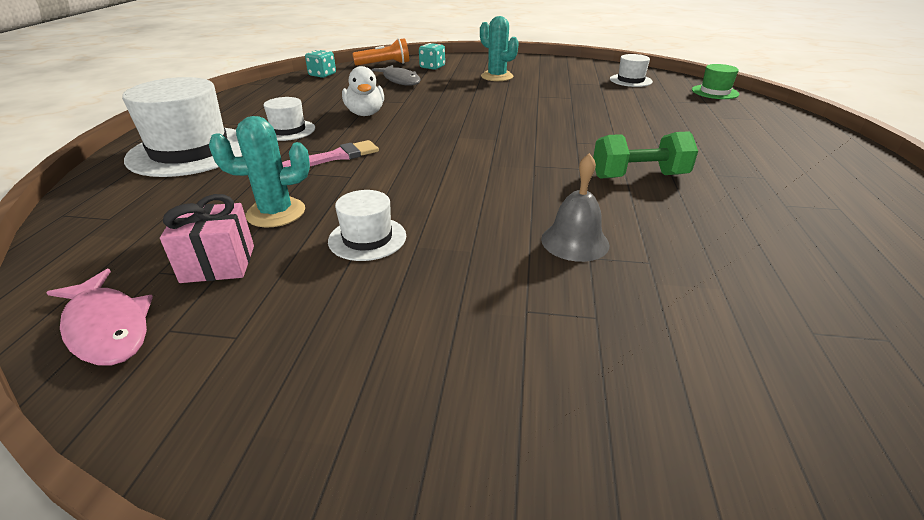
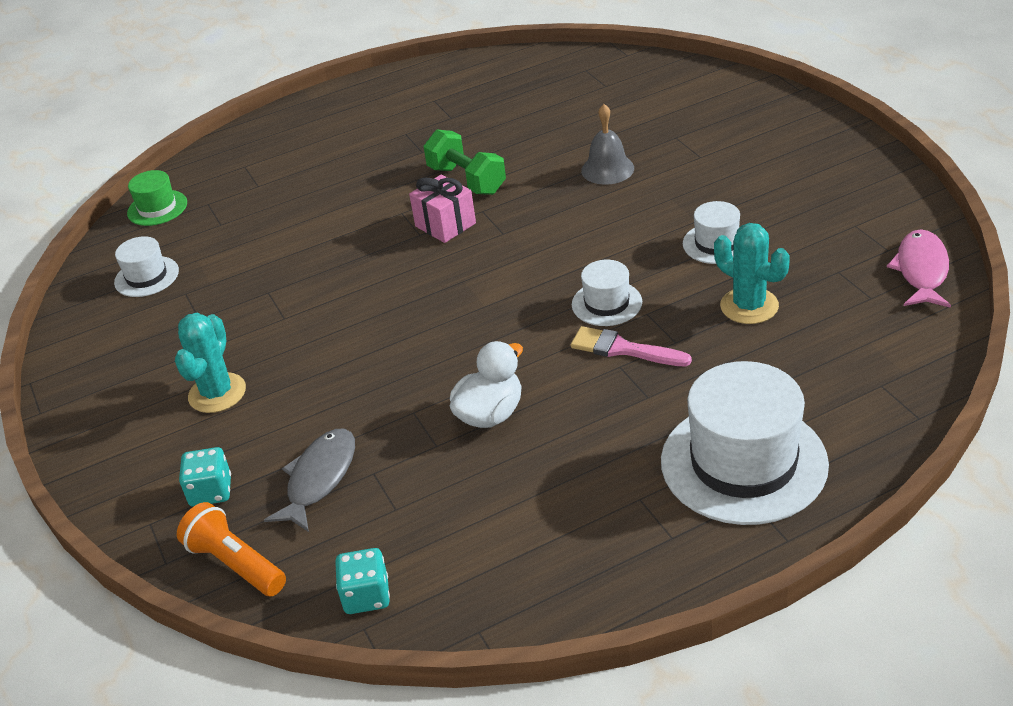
camera: 120 degrees left, 5 degrees up
pink gift [160,194,254,283] -> pink gift moved to [409,175,476,243]
white hat [263,97,315,141] -> white hat moved to [572,260,642,326]

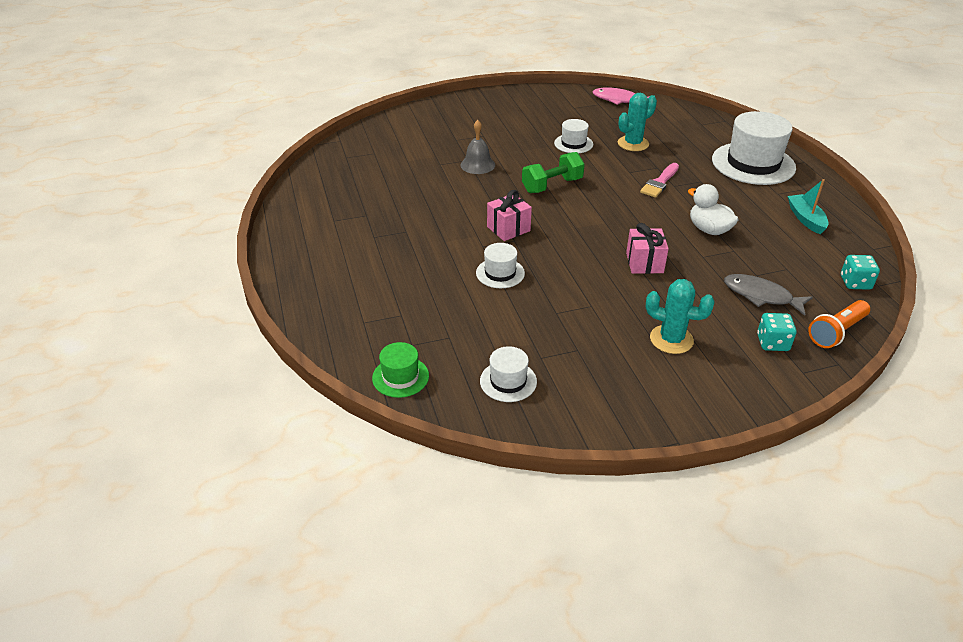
camera: 85 degrees left, 0 degrees up
green dumbbell [424,129,506,195] -> green dumbbell moved to [522,152,585,193]
white hat [572,260,642,326] -> white hat moved to [476,243,525,288]
none -> pink gift [626,223,669,274]
none -> turquoise boat [788,179,829,234]

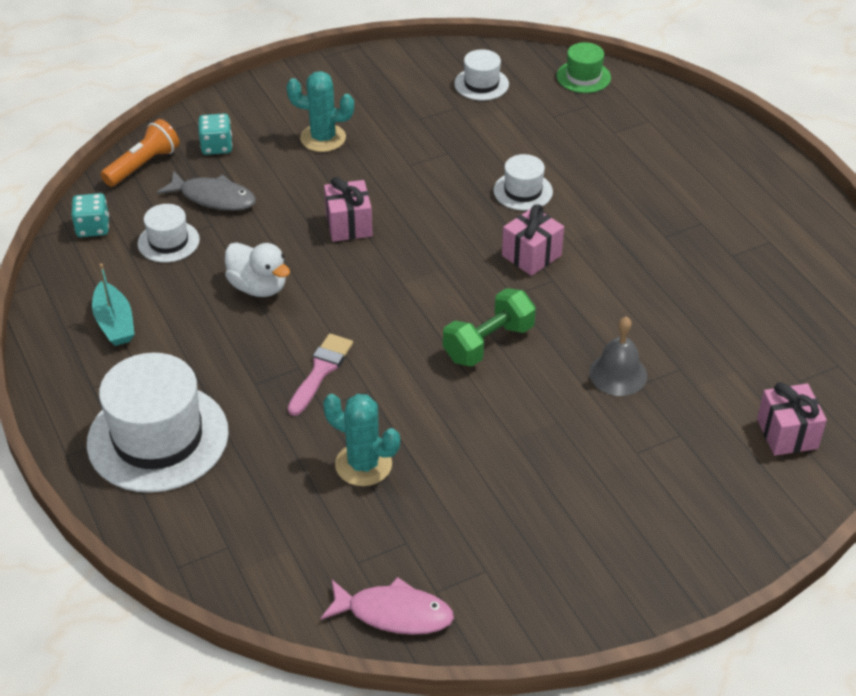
camera: 170 degrees right, 5 degrees up
white hat [554,119,593,153] -> white hat moved to [138,204,200,263]
turquoise cactus [618,93,657,151] -> turquoise cactus turned 75 degrees clockwise [323,394,400,486]
none -> pink gift [757,382,827,456]

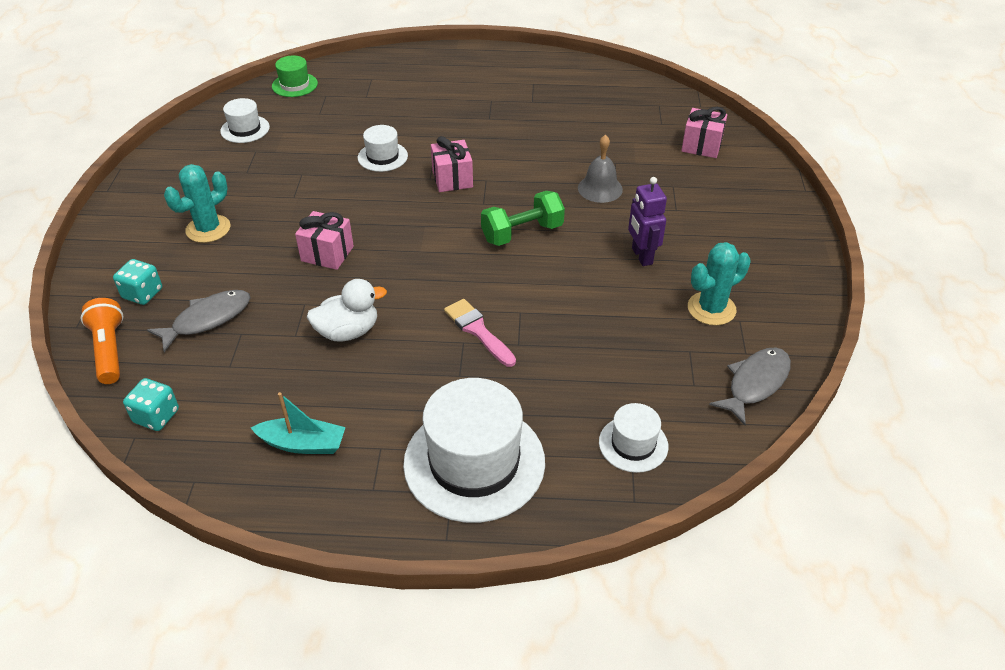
camera: 60 degrees left, 0 degrees up
white hat [138,204,200,263] -> white hat moved to [599,403,668,473]
pink fish [321,577,454,635] -> grey fish [709,347,791,425]
turquoise cactus [323,394,400,486] -> turquoise cactus moved to [688,242,751,325]
green dumbbell [443,288,536,367] -> green dumbbell turned 75 degrees clockwise [481,191,565,246]
none -> purple robot [628,177,667,266]

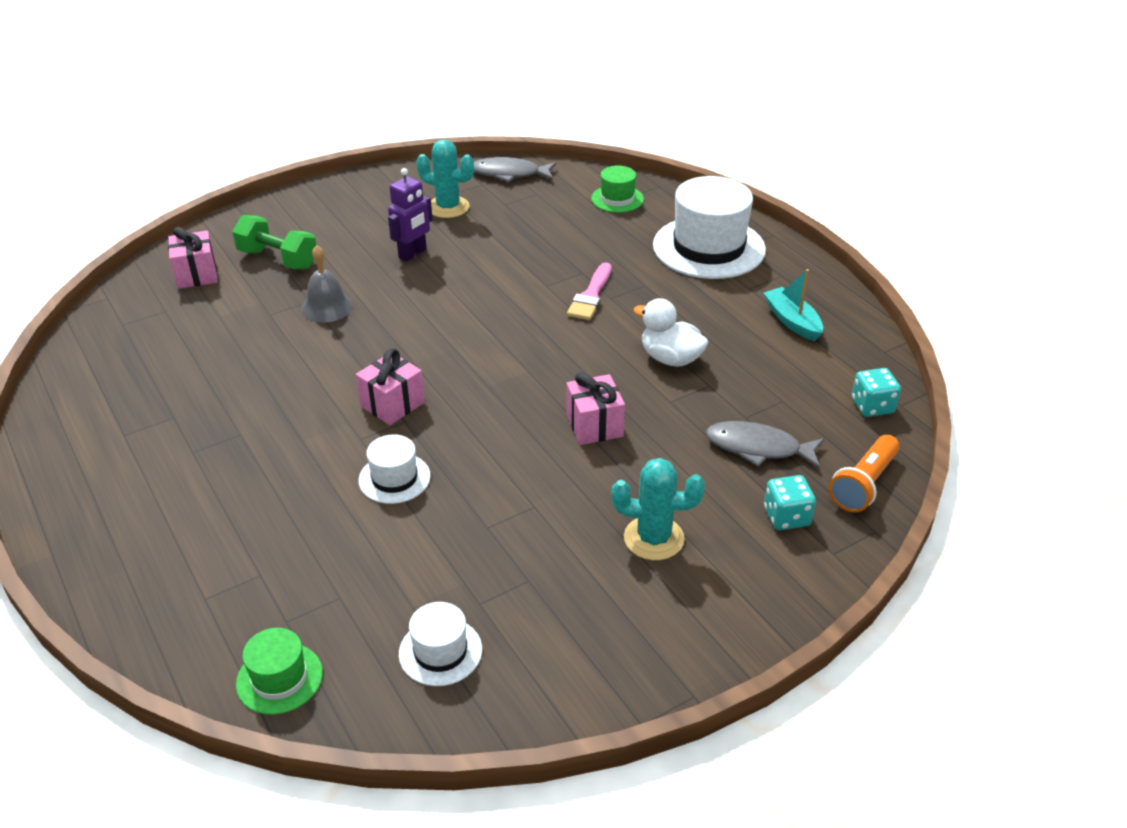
camera: 125 degrees left, 5 degrees down
green dumbbell [481,191,565,246] -> green dumbbell moved to [232,215,316,269]
white hat [599,403,668,473] -> green hat [591,166,644,213]

